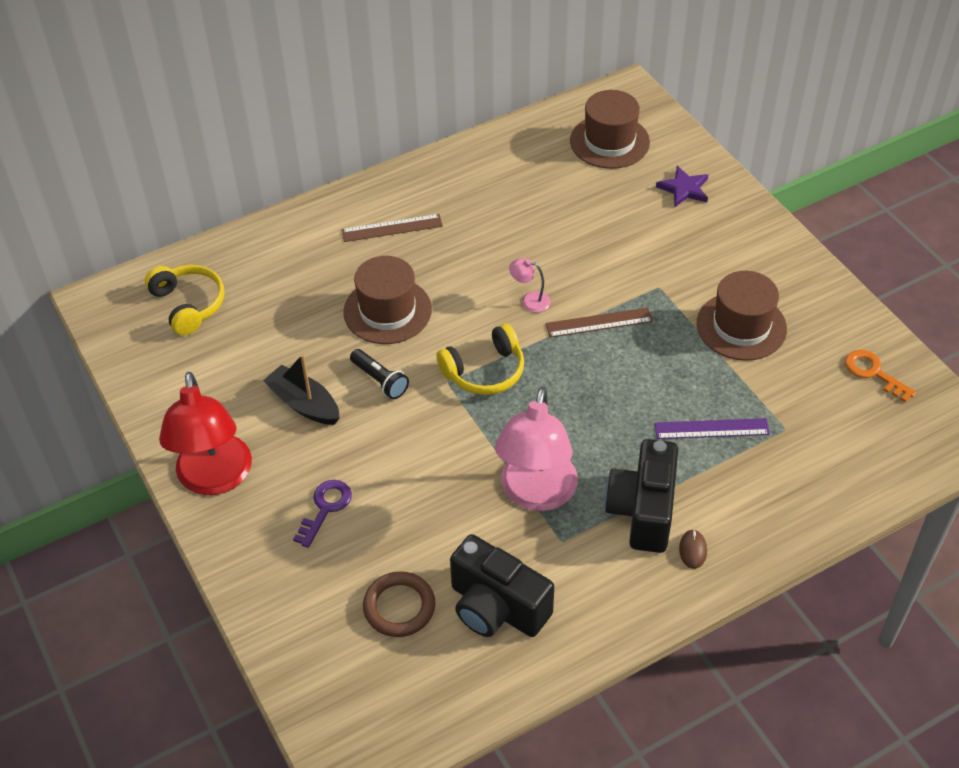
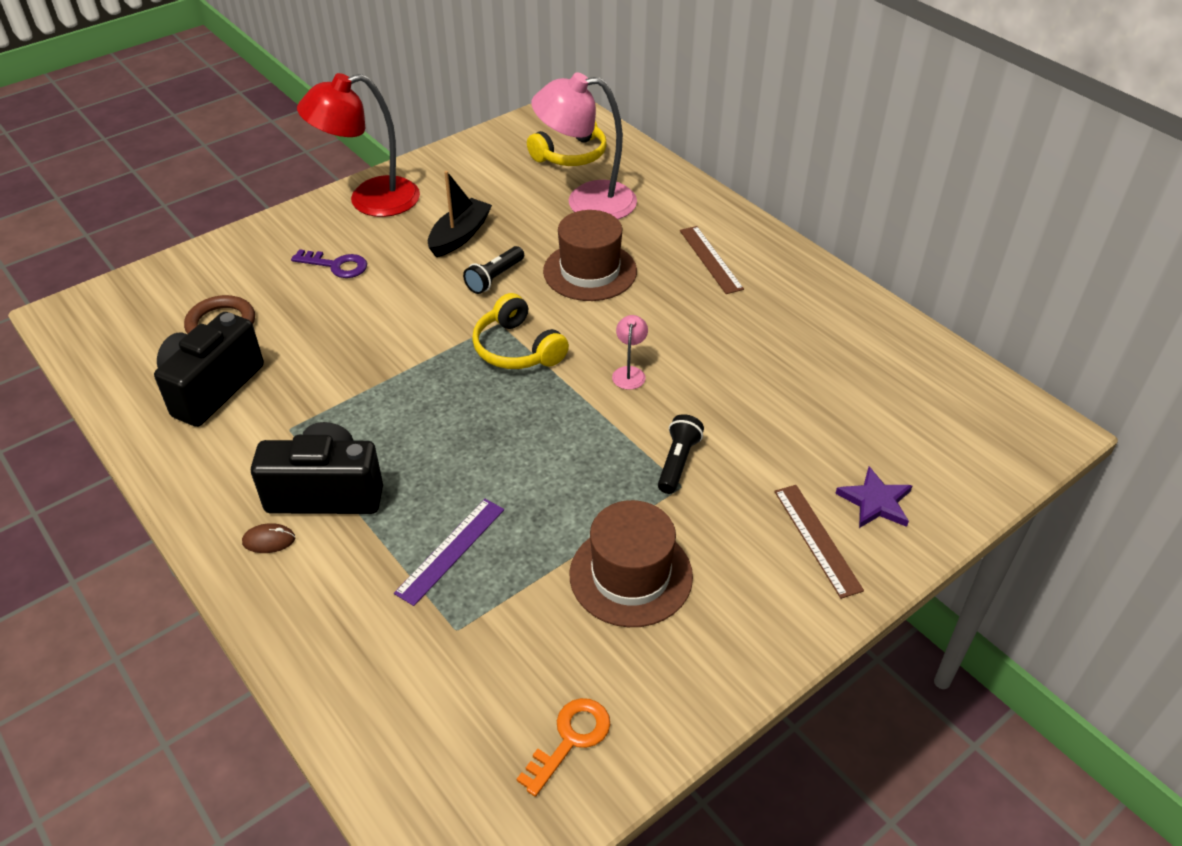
camera: 80 degrees right, 5 degrees down
pink lamp [495,387,578,511] -> pink lamp moved to [531,72,637,219]
brown ruler [546,307,653,338] -> brown ruler moved to [774,485,864,599]
brown hat [570,90,650,169] -> none
purple ruler [655,418,770,439] -> purple ruler turned 45 degrees clockwise [394,499,504,606]
none -> black flashlight [658,414,704,494]

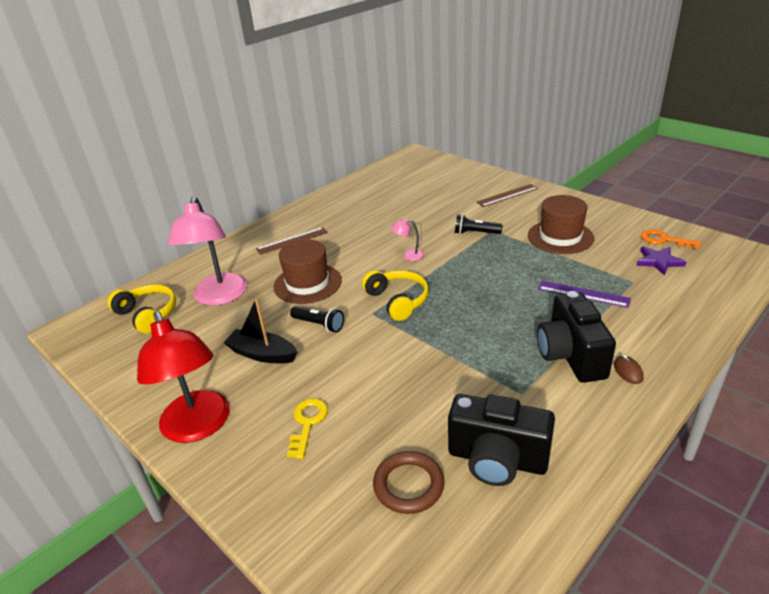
camera: 95 degrees left, 10 degrees down
purple key [291,249,367,278] -> yellow key [287,398,328,459]
yellow headphones [472,293,569,369] -> yellow headphones turned 75 degrees counterclockwise [362,270,429,321]
purple star [835,467,912,528] -> purple star moved to [636,247,686,276]

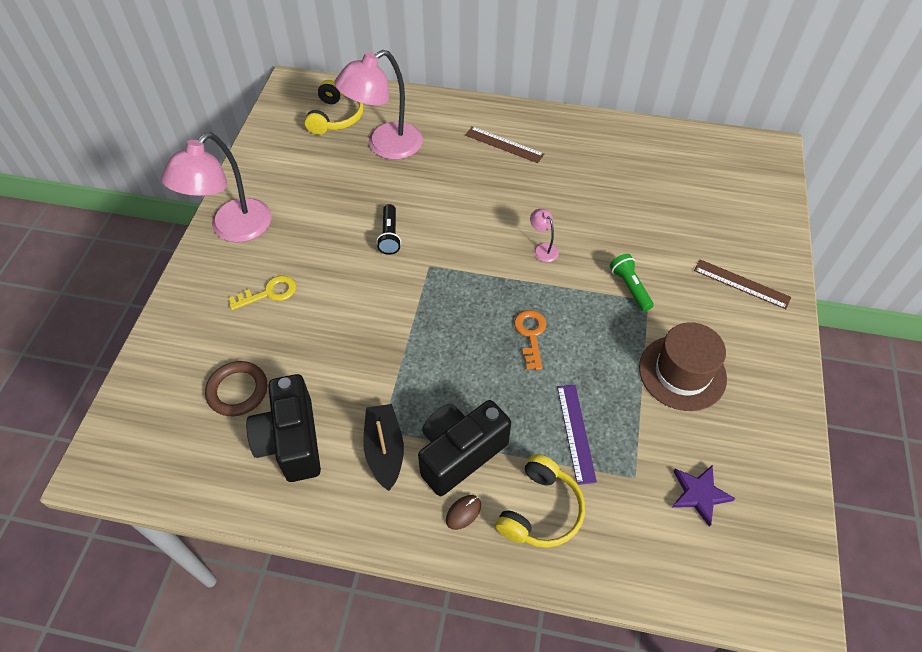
camera: 55 degrees right, 20 degrees up
red lamp [137,311,230,443] -> pink lamp [161,133,272,243]
black boat [223,298,297,363] -> black boat moved to [363,404,404,491]
brown hat [273,239,342,304] -> none
yellow headphones [362,270,429,321] -> yellow headphones moved to [495,454,585,548]
black flashlight [455,214,503,234] -> green flashlight [610,254,654,311]
orange key [641,229,701,249] -> orange key moved to [514,310,546,370]

